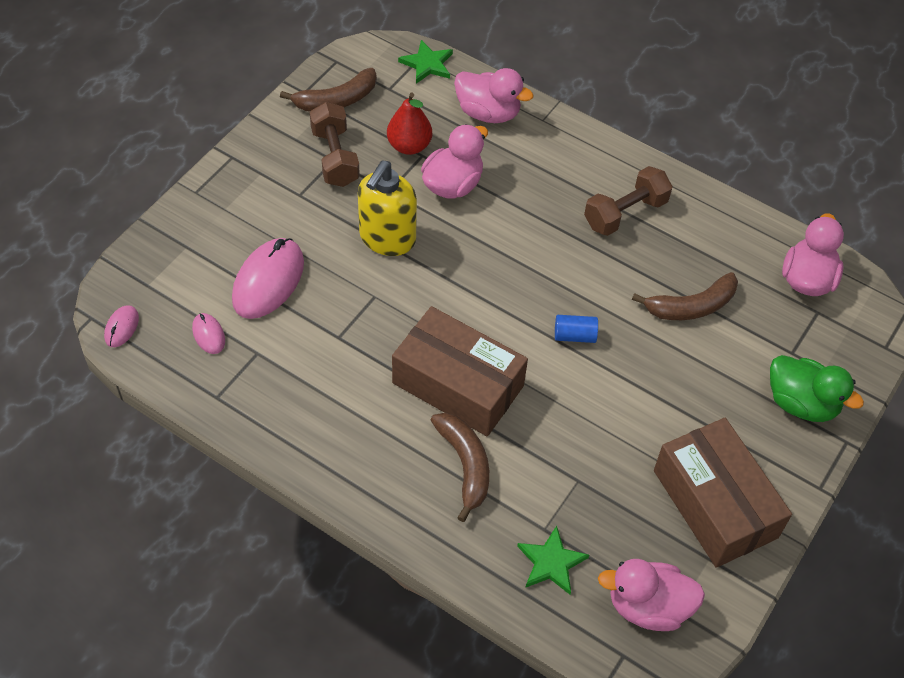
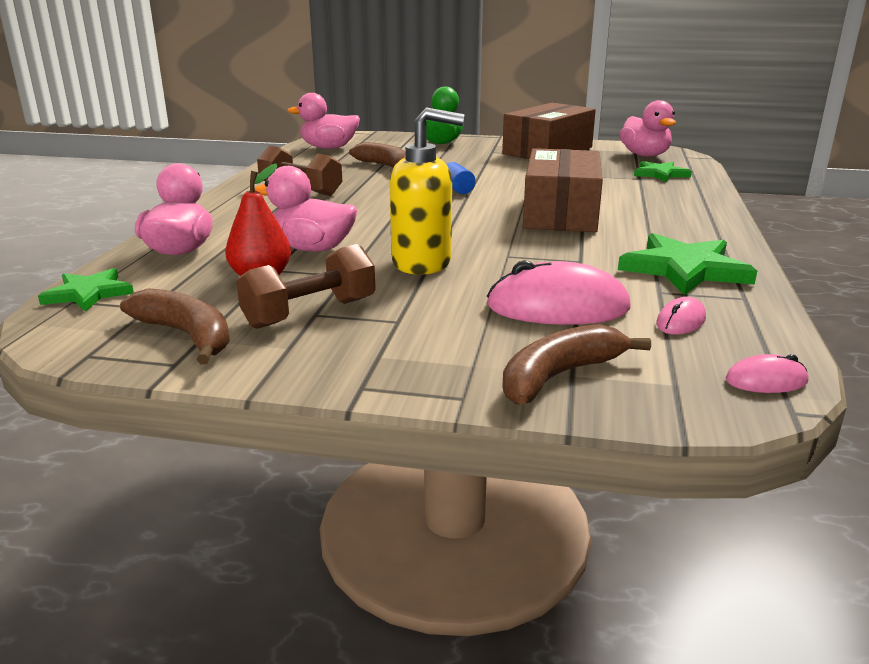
camera: 110 degrees left, 30 degrees down
brown banana [431,413,489,522] -> brown banana moved to [502,324,651,405]
none -> green star [618,233,757,295]

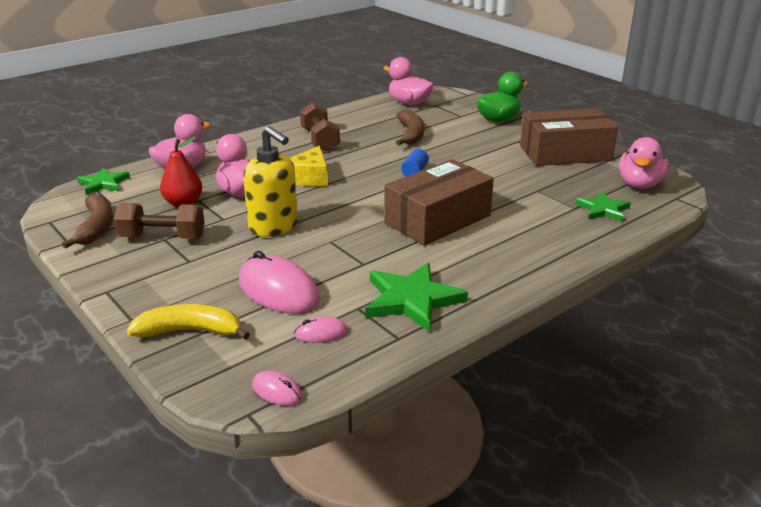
camera: 40 degrees right, 5 degrees up
brown banana [502,324,651,405] -> yellow banana [127,304,250,340]
none -> yellow cheese [290,146,328,187]

